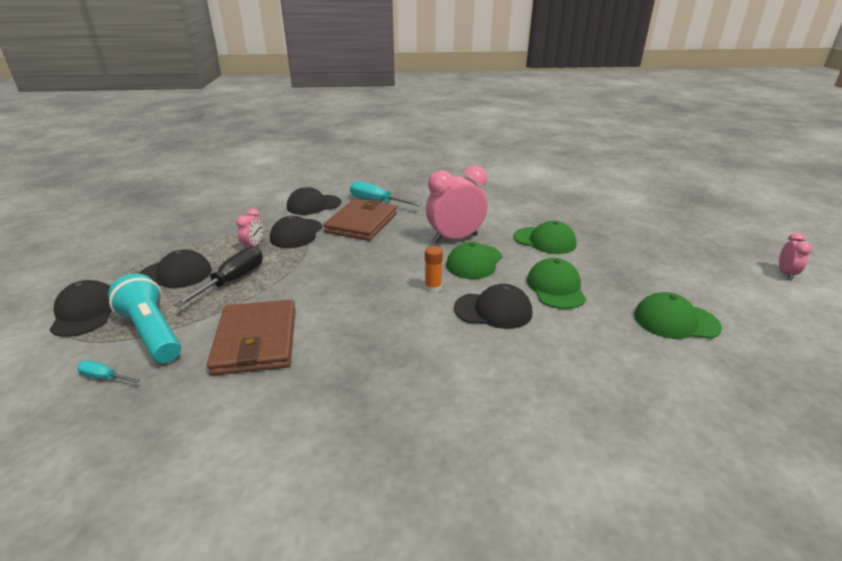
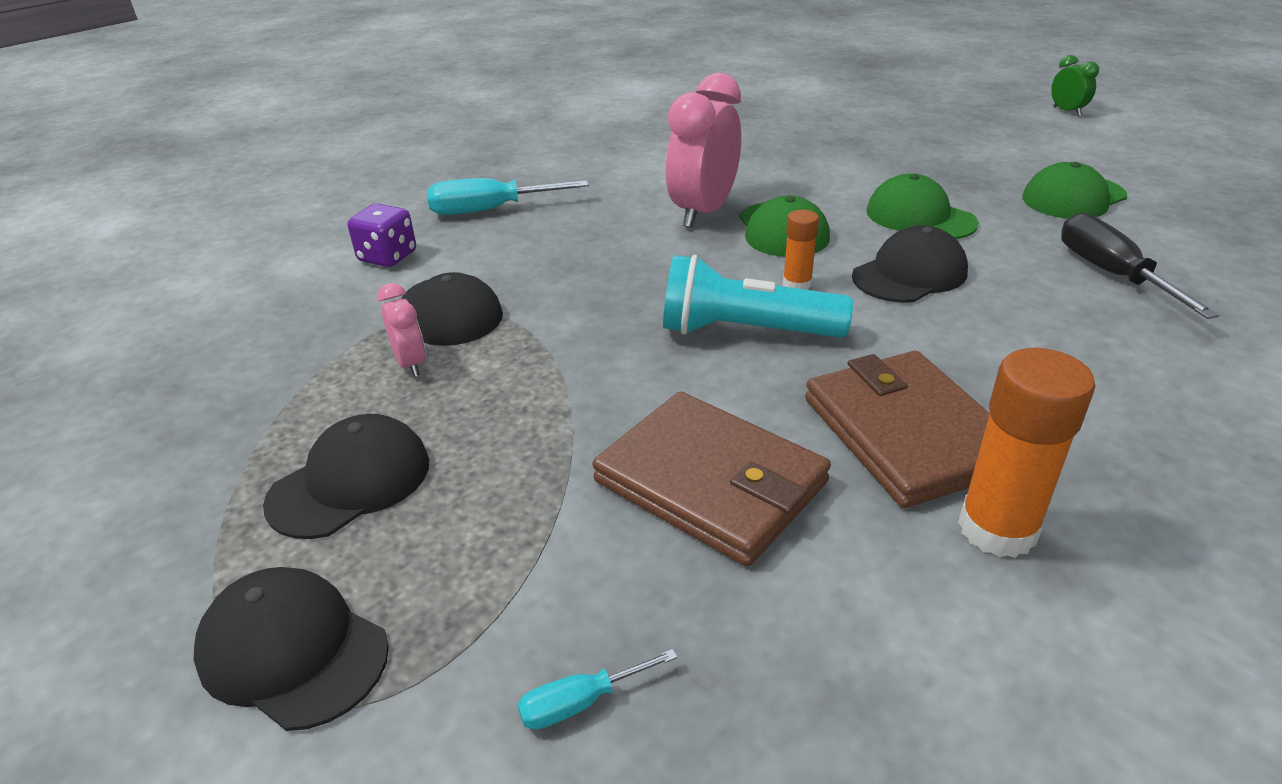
camera: 40 degrees left, 5 degrees up
turquoise flashlight [108,273,181,363] -> turquoise flashlight moved to [663,255,853,338]
black screwdriver [174,246,263,308] -> black screwdriver moved to [1061,213,1220,319]
black cap [287,187,341,215] -> purple dice [348,204,416,267]
brown wallet [323,199,397,241] -> brown wallet moved to [805,351,990,508]
green cap [514,221,577,254] -> none
pink clock [779,233,812,280] -> green clock [1051,55,1099,116]
none -> orange glue stick [958,348,1096,558]

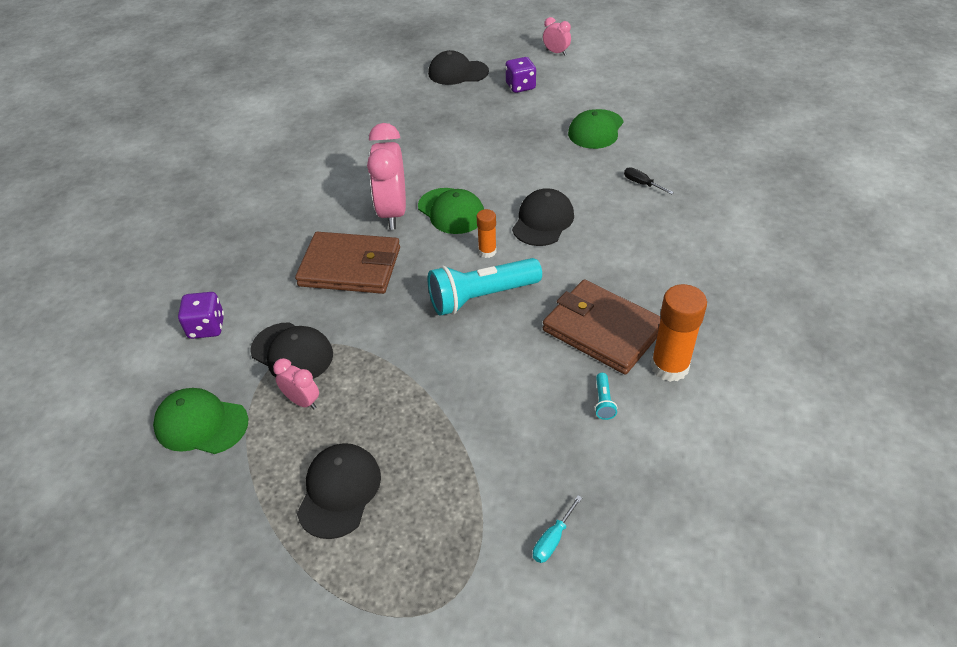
camera: 30 degrees left, 10 degrees up
black cap [194,567,389,731] -> black cap moved to [428,50,489,85]
turquoise screwdriver [427,178,589,215] -> none
brown wallet [592,392,831,567] -> brown wallet moved to [295,232,400,294]
green cap [867,174,979,239] -> green cap moved to [153,388,249,454]
green clock [1051,55,1099,116] -> pink clock [543,17,571,56]
black screwdriver [1061,213,1220,319] -> black screwdriver [624,167,674,194], size x0.51
none -> purple dice [505,57,536,93]
none -> turquoise flashlight [595,373,617,420]

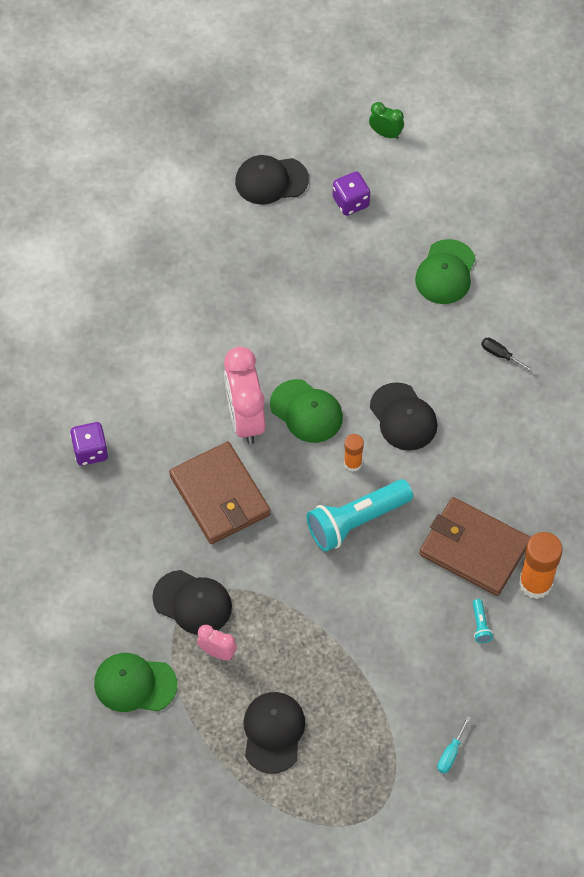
camera: 10 degrees left, 15 degrees up
purple dice [178,292,224,339] -> purple dice moved to [70,422,108,466]
brown wallet [295,232,400,294] -> brown wallet turned 60 degrees clockwise [169,442,271,544]
black cap [512,188,574,246] -> black cap turned 135 degrees clockwise [370,382,437,451]
pink clock [543,17,571,56] -> green clock [369,102,404,139]

